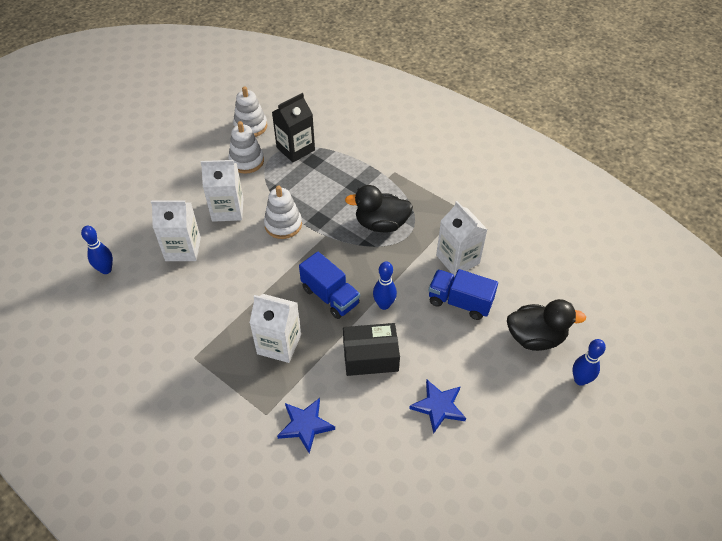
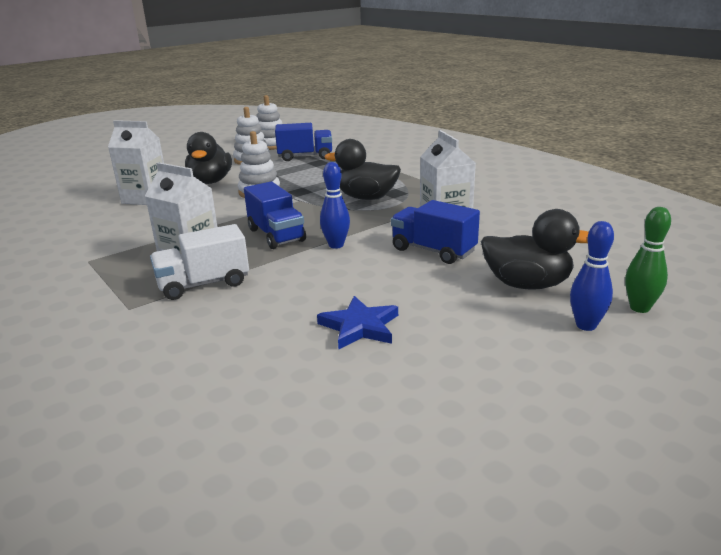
camera: 15 degrees right, 25 degrees down
blue bowling pin [81,226,113,274] -> none
white carton [201,160,244,222] -> black duck [185,132,232,184]
black carton [272,93,315,162] -> blue truck [275,123,332,161]
blue star [277,398,335,453] -> none
black box [343,323,400,376] -> none
none -> white truck [150,224,249,300]
none -> green bowling pin [625,207,671,313]

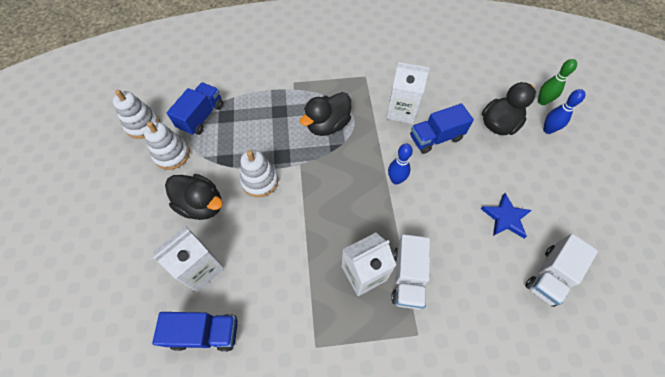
camera: 60 degrees left, 35 degrees up
blue truck [244,182,306,249] -> blue truck moved to [152,312,238,352]
none -> white truck [525,234,598,307]

